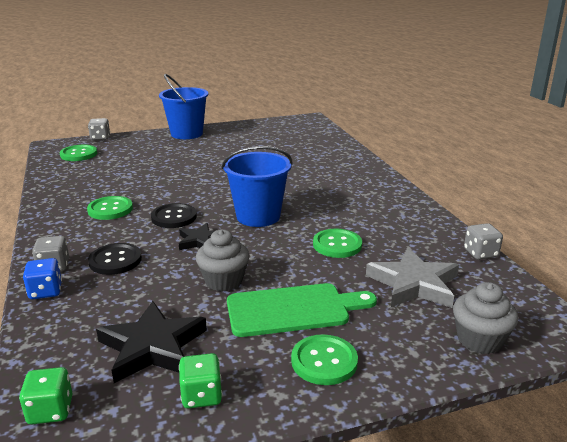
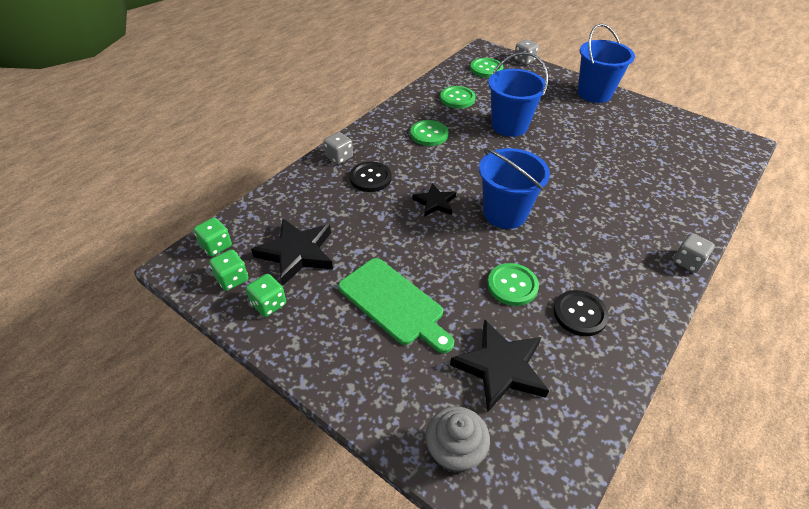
camera: 55 degrees right, 20 degrees up
blue dice [23,258,62,299] -> none
black button [151,203,197,228] -> black button moved to [554,290,609,336]
grey cupcake [196,229,249,291] -> none
green button [291,334,358,385] -> green button moved to [440,86,475,109]
grey star [366,247,459,308] -> black star [450,319,549,412]
grey dice [464,223,503,260] -> grey dice moved to [673,233,715,273]
none -> green dice [209,249,248,291]
none -> blue bucket [488,52,548,137]

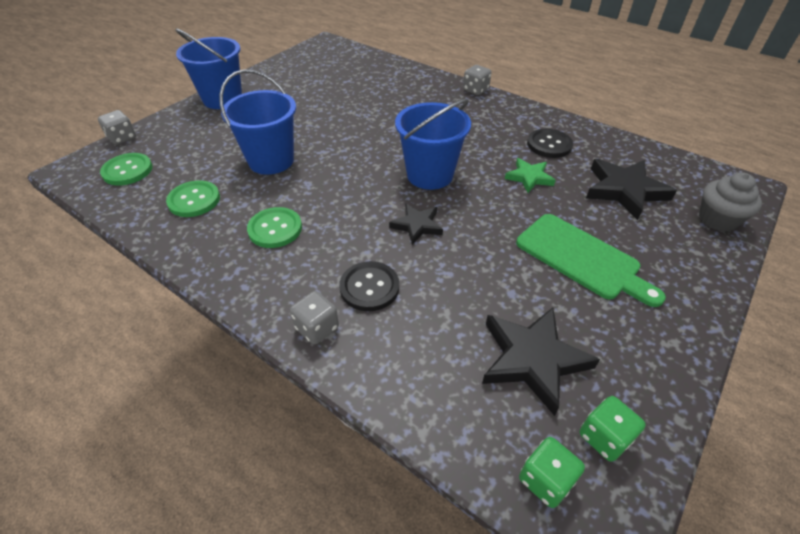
camera: 90 degrees left, 0 degrees up
green dice [246,274,286,317] -> none
green cutting board [338,258,454,353] -> green cutting board turned 90 degrees clockwise [516,214,666,307]
green button [487,263,539,306] -> green star [505,158,556,193]

